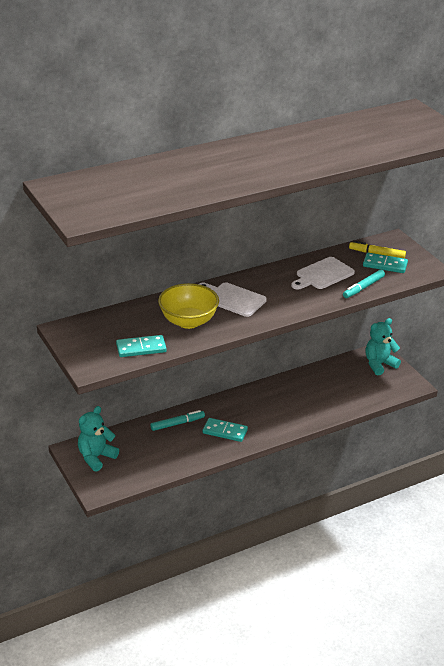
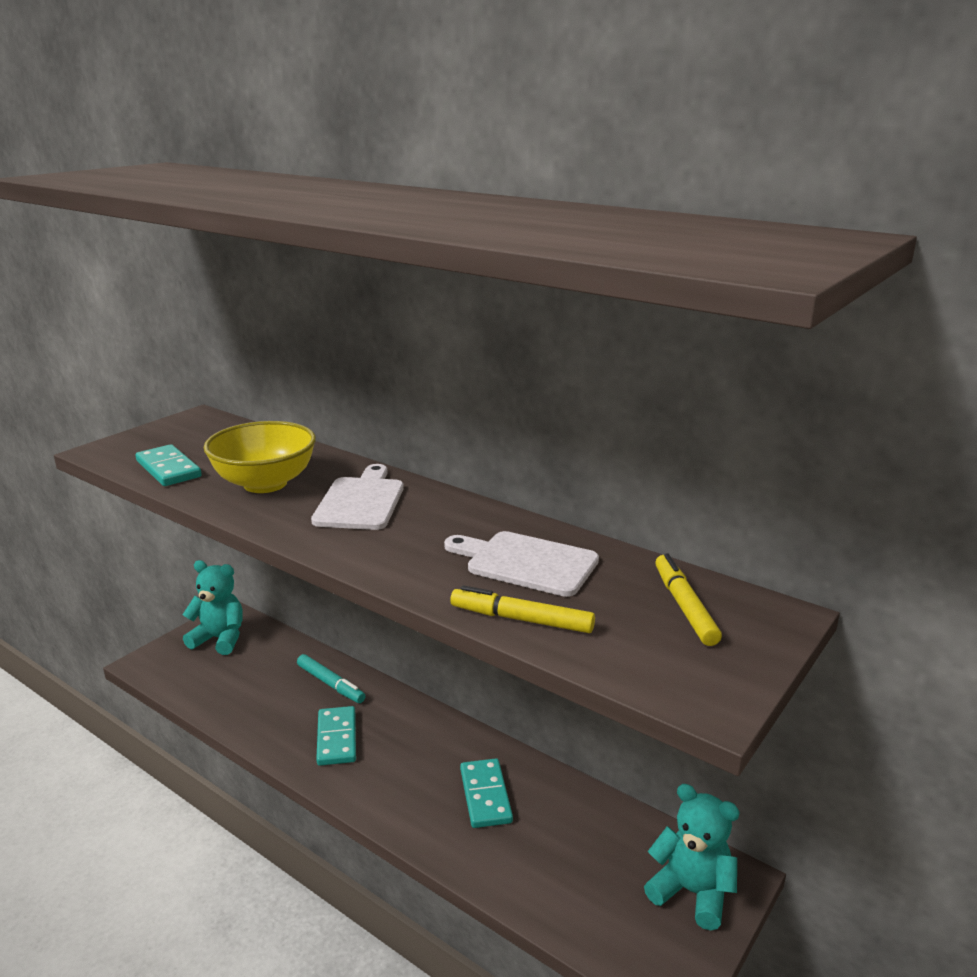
camera: 65 degrees right, 10 degrees down
turquoise marker [343,270,385,298] -> yellow marker [450,585,595,633]
turquoise domino [363,253,408,273] -> turquoise domino moved to [460,758,513,828]

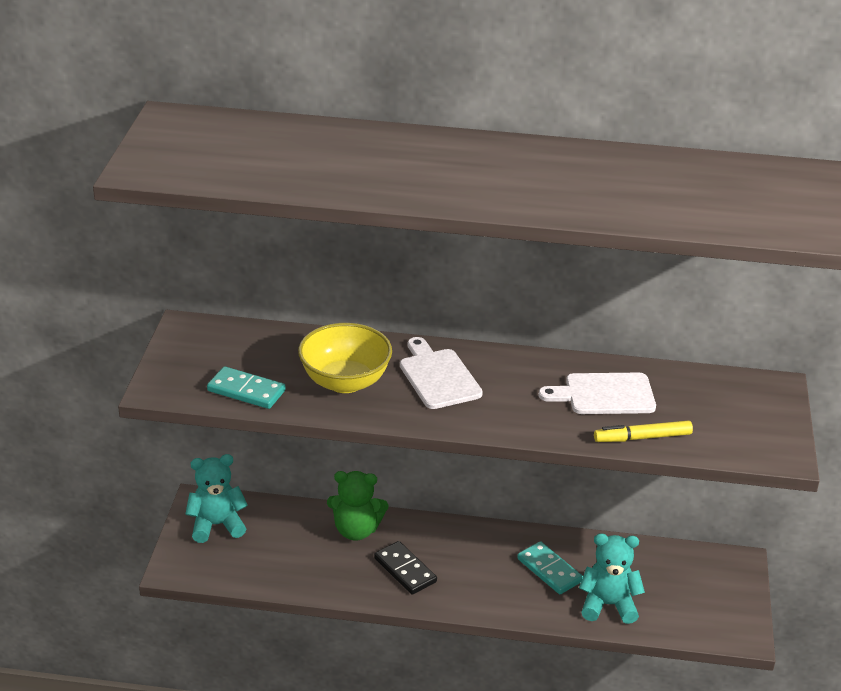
camera: 30 degrees left, 10 degrees up
turquoise marker [297,654,365,703] -> green teddy bear [327,471,389,541]
turquoise domino [316,706,356,766] -> black domino [374,541,437,595]
turquoise teddy bear [644,784,740,931] -> turquoise teddy bear moved to [579,533,645,624]
yellow marker [655,553,722,646] -> none

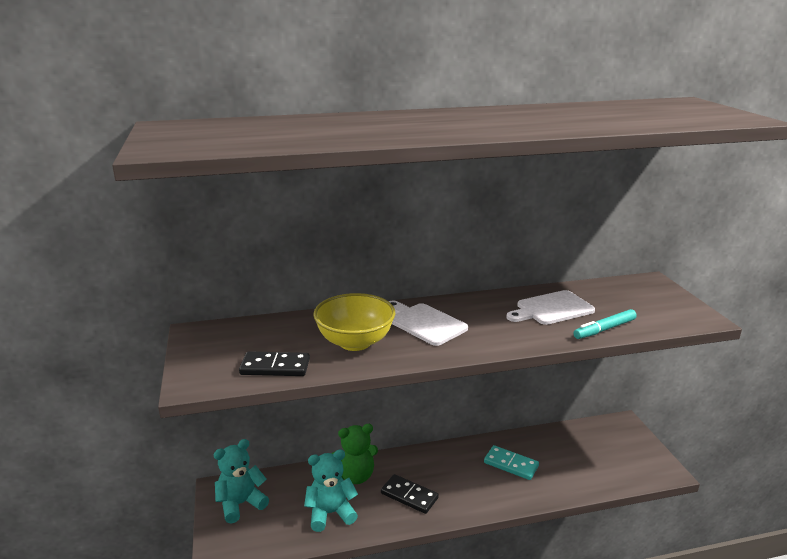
camera: 20 degrees left, 10 degrees down
turquoise domino [207,366,286,409] -> black domino [239,351,310,376]
turquoise teddy bear [579,533,645,624] -> turquoise teddy bear moved to [304,449,358,532]
yellow marker [594,421,693,442] -> turquoise marker [573,309,637,339]

